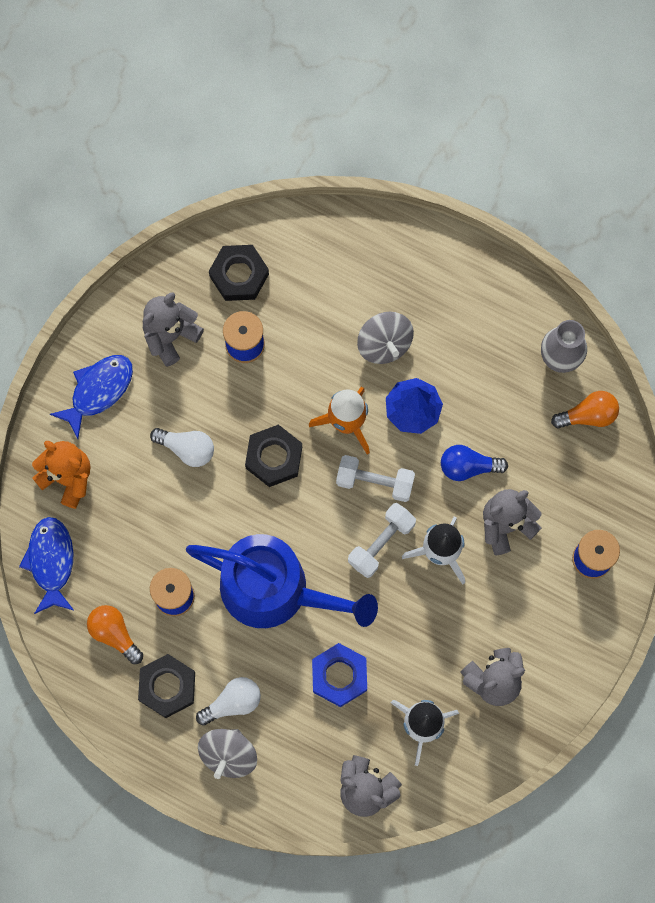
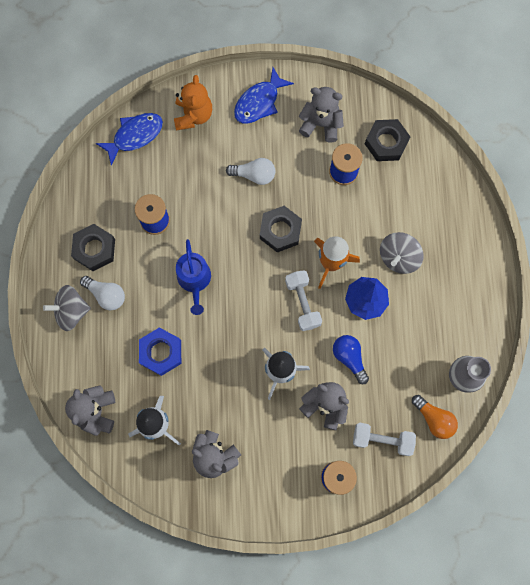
camera: 60 degrees right, 0 degrees up
blue fish [50,355,133,439] -> blue fish turned 120 degrees clockwise [234,67,294,124]
orange light bulb [87,605,143,664] -> none
white light bulb [150,428,214,467] -> white light bulb turned 75 degrees counterclockwise [226,158,275,185]
blue watering can [186,534,378,628] -> blue watering can [176,239,211,315], size x0.54
white dumbbell [348,503,416,578] -> white dumbbell moved to [353,423,416,456]

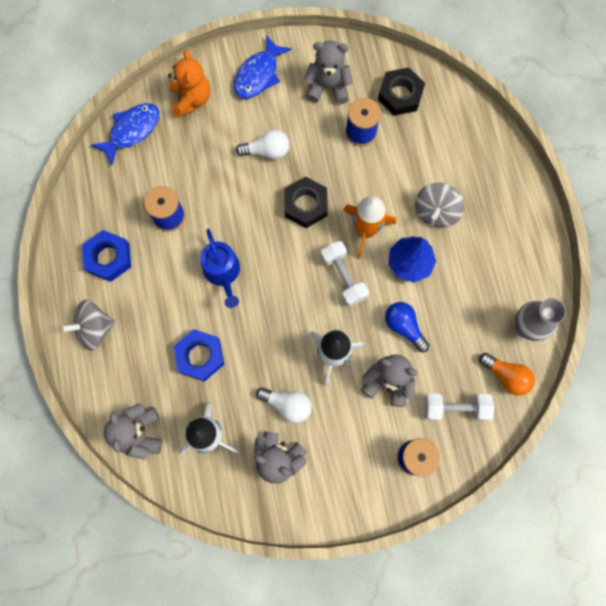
camera: 10 degrees left, 0 degrees up
black nut [71,224,115,271] -> blue nut [82,230,131,282]
white light bulb [80,276,125,310] -> white light bulb moved to [256,387,312,423]

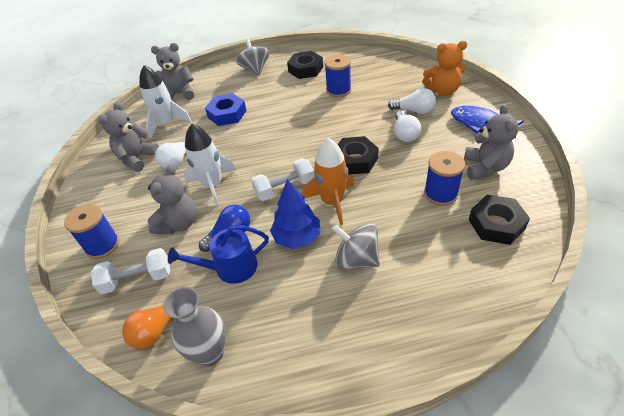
camera: 95 degrees right, 30 degrees down
blue nut [82,230,131,282] -> black nut [287,51,323,79]
blue fish [91,103,160,166] -> none
blue watering can [200,229,240,308] -> blue watering can moved to [168,225,269,284]
white dumbbell [424,394,495,421] -> white dumbbell turned 75 degrees clockwise [91,248,170,294]
none -> white light bulb [388,88,436,114]

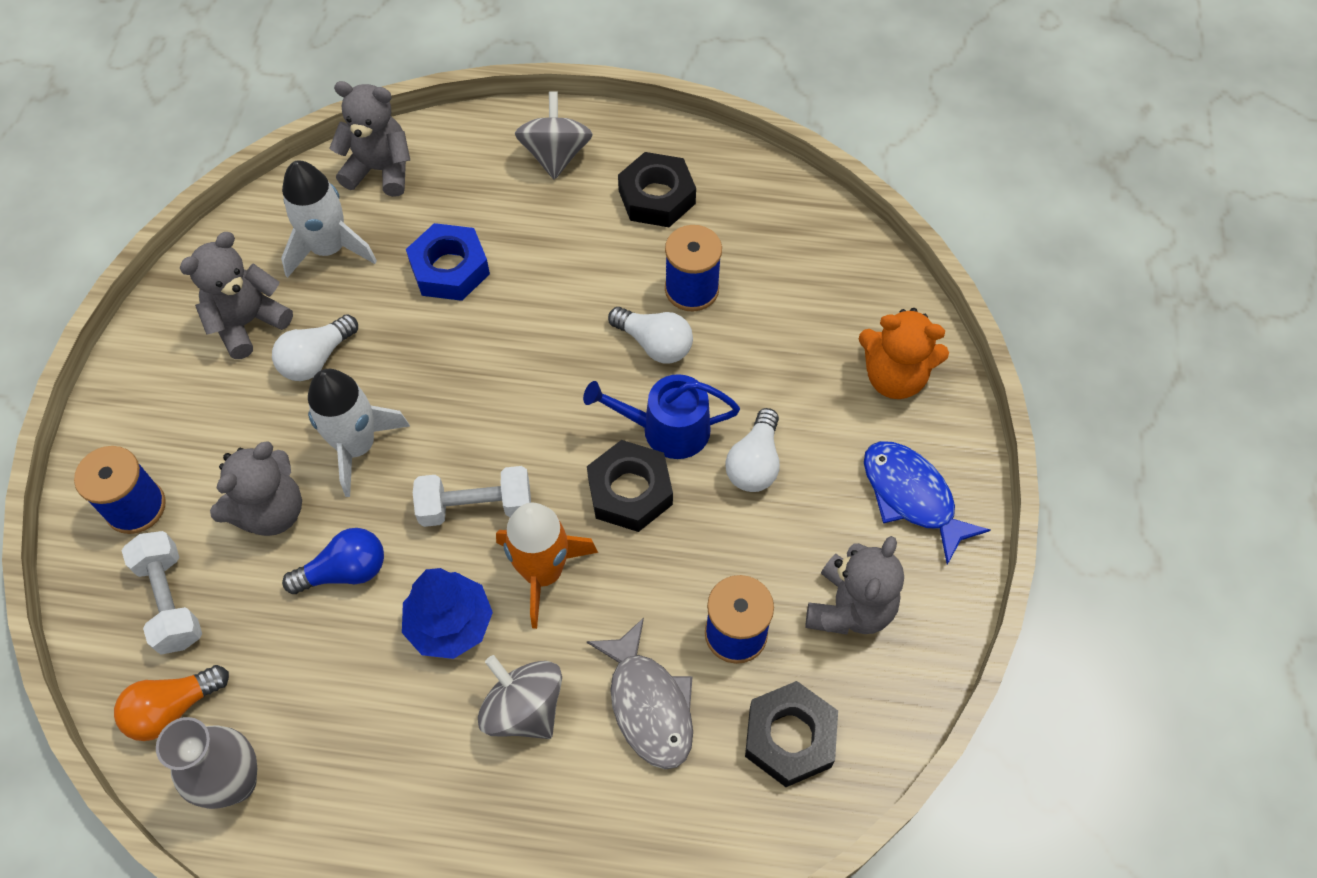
camera: 15 degrees right, 15 degrees up
white dumbbell [91,248,170,294] -> white dumbbell turned 60 degrees clockwise [122,531,202,654]
blue watering can [168,225,269,284] -> blue watering can moved to [583,374,740,459]
white light bulb [388,88,436,114] -> white light bulb moved to [608,307,693,364]
none -> grey fish [586,618,693,769]

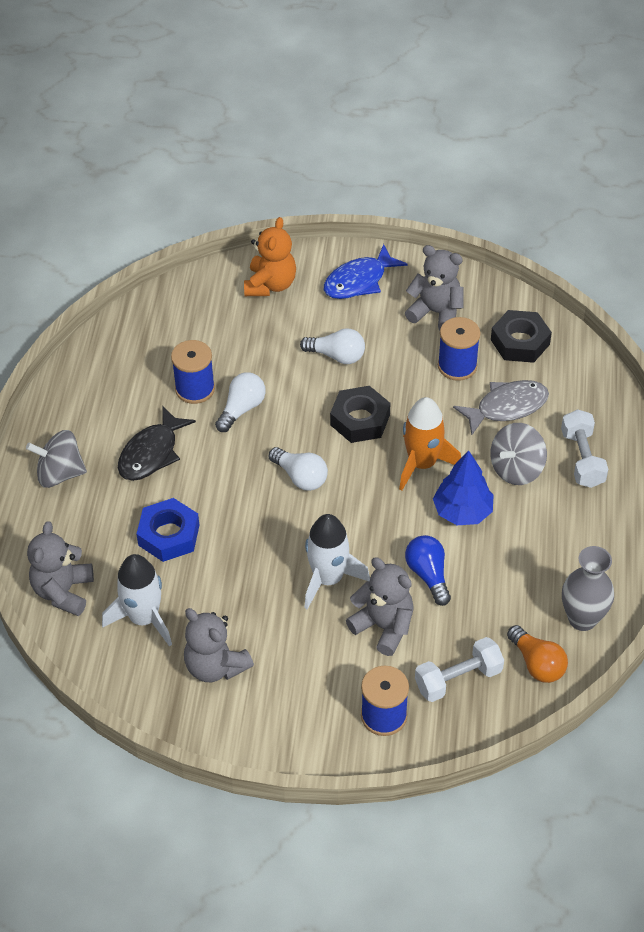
camera: 90 degrees left, 10 degrees down
white light bulb [272,314,358,381] -> white light bulb moved to [269,447,328,491]
white dumbbell [413,466,531,527] -> white dumbbell moved to [561,409,608,488]
blue watering can [583,374,740,459] -> none
black nut [618,152,696,227] -> none
none -> black fish [118,405,196,481]

